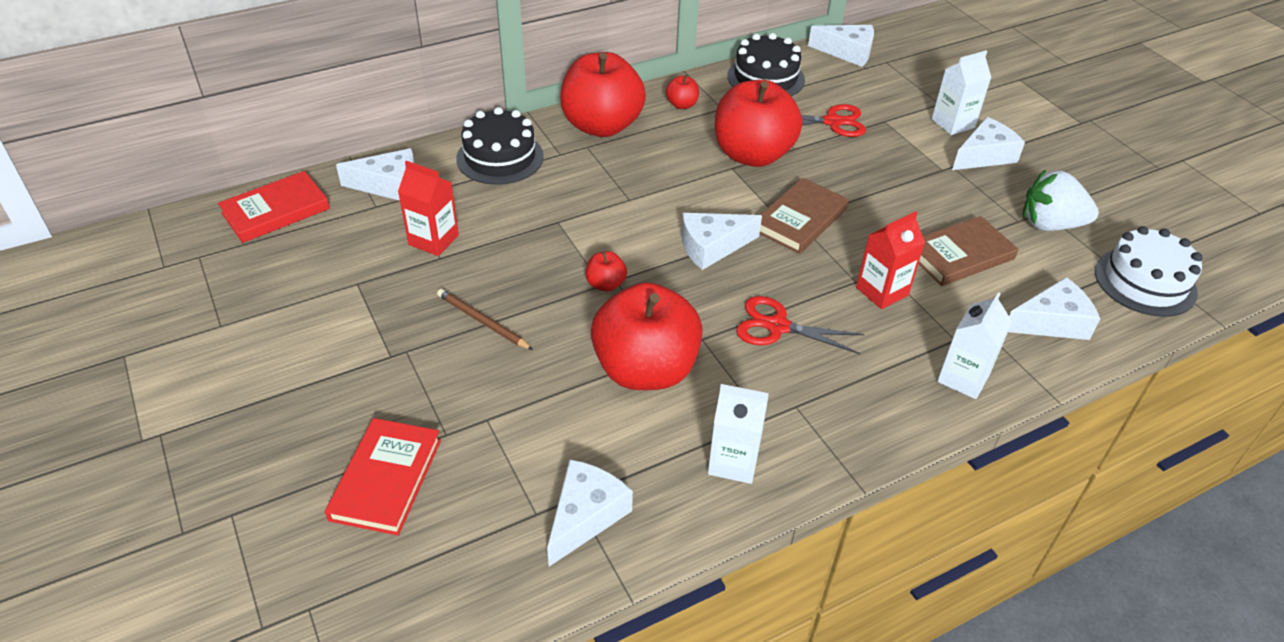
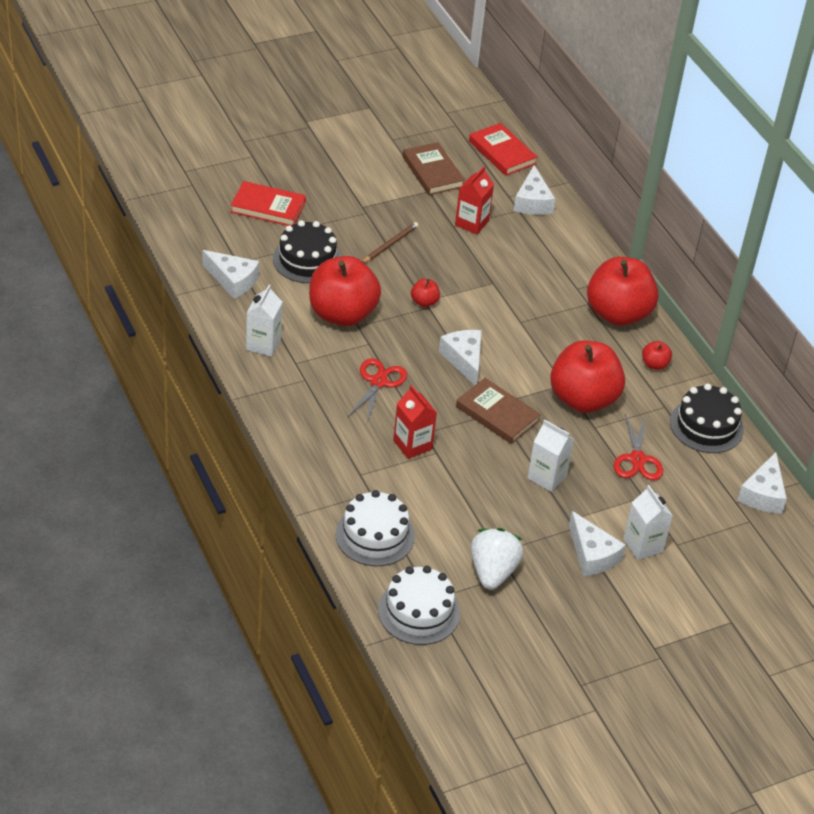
camera: 90 degrees right, 0 degrees up
black cake [456,107,544,185] -> black cake moved to [273,220,342,283]
brown book [918,216,1019,286] -> brown book moved to [402,142,465,195]
white carton [937,292,1012,399] -> white carton moved to [527,420,574,492]
white cheese [1008,277,1100,340] -> white cake [335,490,415,566]

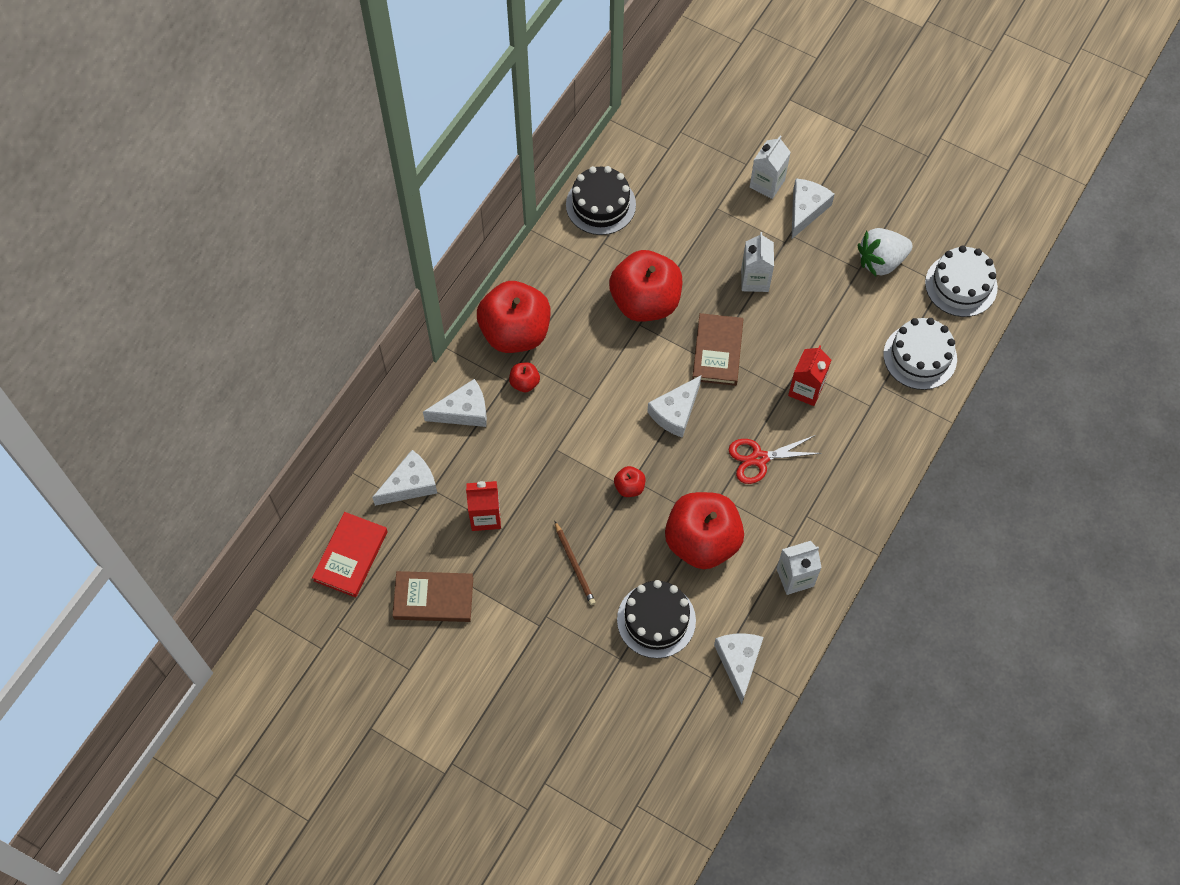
camera: 120 degrees left, 20 degrees up
red book [231,181,306,226] -> none
brown pencil [362,222,419,263] -> brown pencil turned 120 degrees counterclockwise [555,521,596,605]
brown book [402,142,465,195] -> brown book turned 60 degrees clockwise [393,571,473,622]
red scissors [614,414,663,480] -> none
red apple [642,341,672,370] -> red apple moved to [509,362,540,392]
white cheese [738,452,787,514] -> white cheese moved to [423,379,487,427]

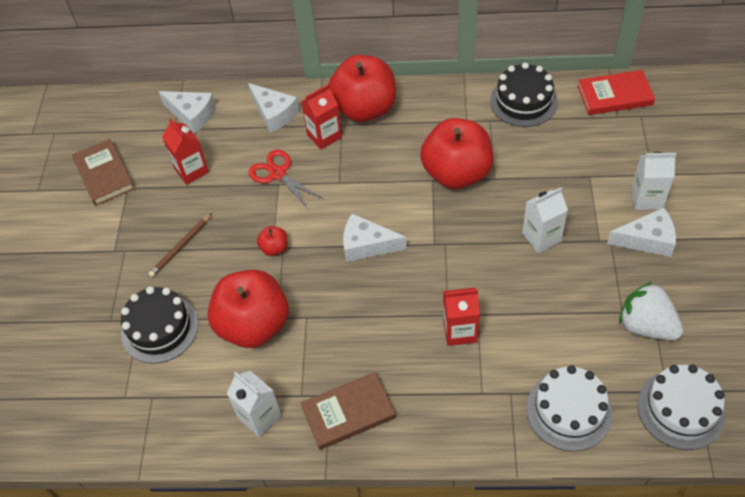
camera: 65 degrees right, 10 degrees down
red book [312,512,388,597] -> red book moved to [578,70,655,115]
red apple [509,362,540,392] -> red carton [301,84,342,149]
brown book [692,313,744,386] -> brown book moved to [301,372,395,450]
white cheese [714,633,764,704] -> none
red scissors [729,435,822,484] -> red scissors moved to [248,150,323,210]

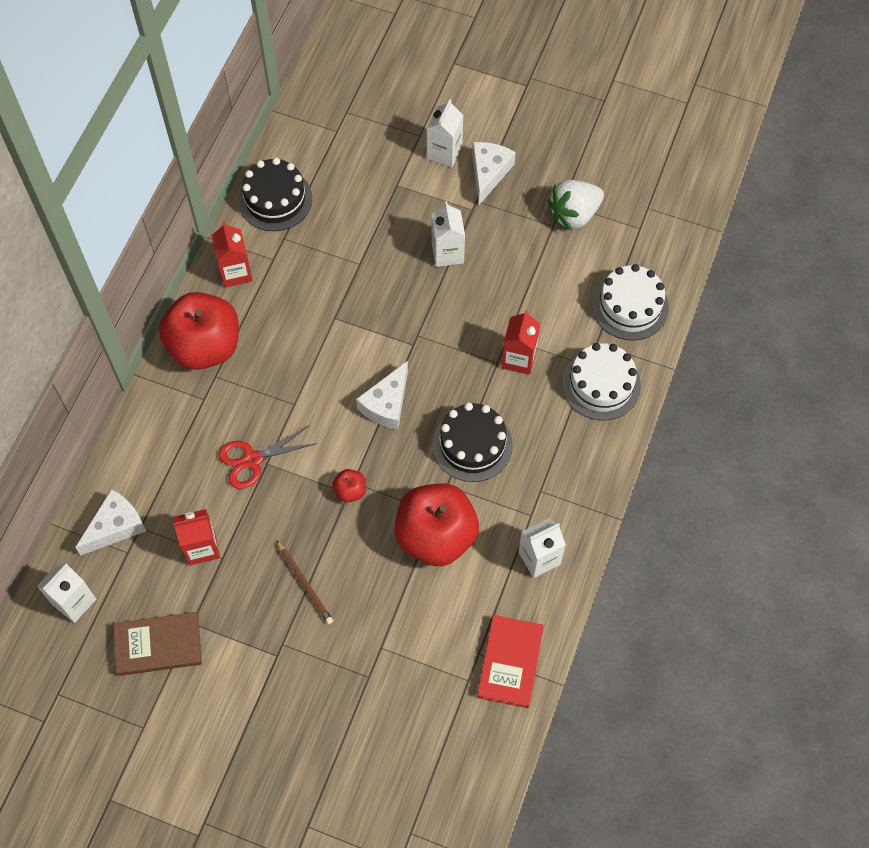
camera: 75 degrees left, 10 degrees up
black cake [121,286,198,363] -> black cake moved to [433,403,513,482]
white cheese [248,83,299,133] -> none
red carton [301,84,342,149] -> red carton moved to [211,222,253,288]
brown book [301,372,395,450] -> none
red apple [420,118,493,189] -> none
red book [578,70,655,115] -> red book moved to [477,615,544,708]
white cake [637,365,726,450] -> white cake moved to [562,343,641,420]
none -> white carton [37,562,96,623]

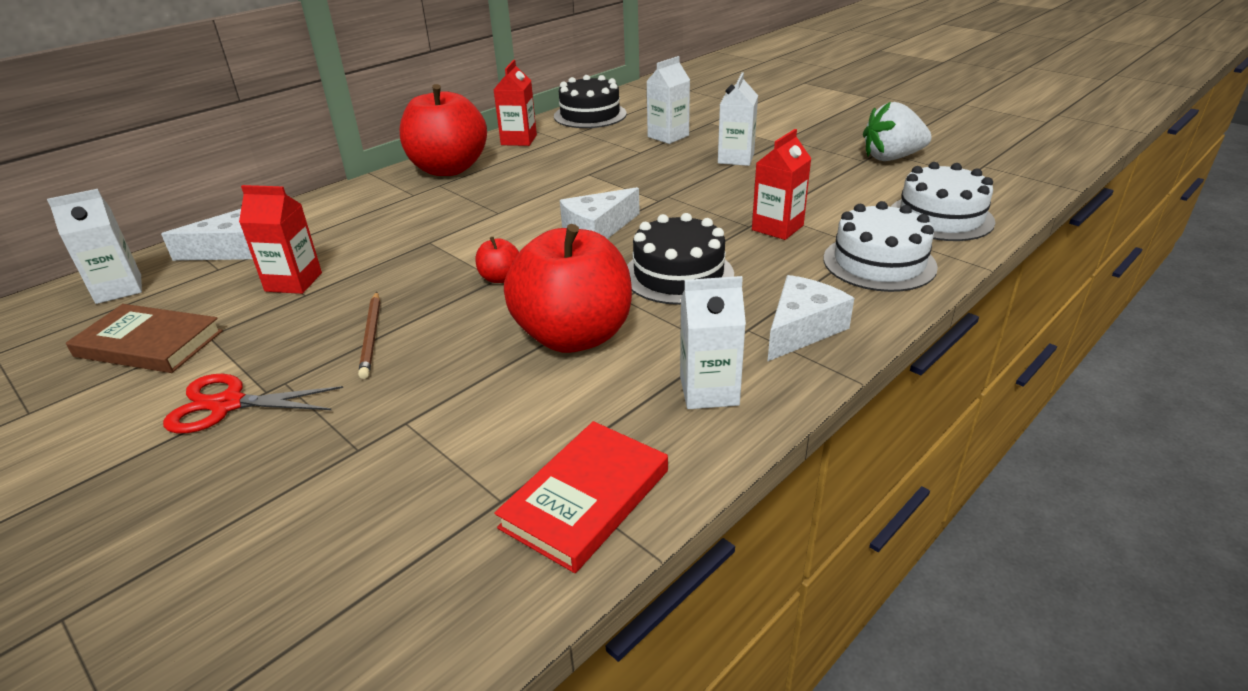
camera: 25 degrees right, 30 degrees down
red scissors [218,426,318,489] -> red scissors moved to [163,374,343,433]
white carton [426,99,463,167] -> white carton moved to [646,56,690,144]
white cheese [472,142,516,205] -> white cheese moved to [767,275,854,362]

